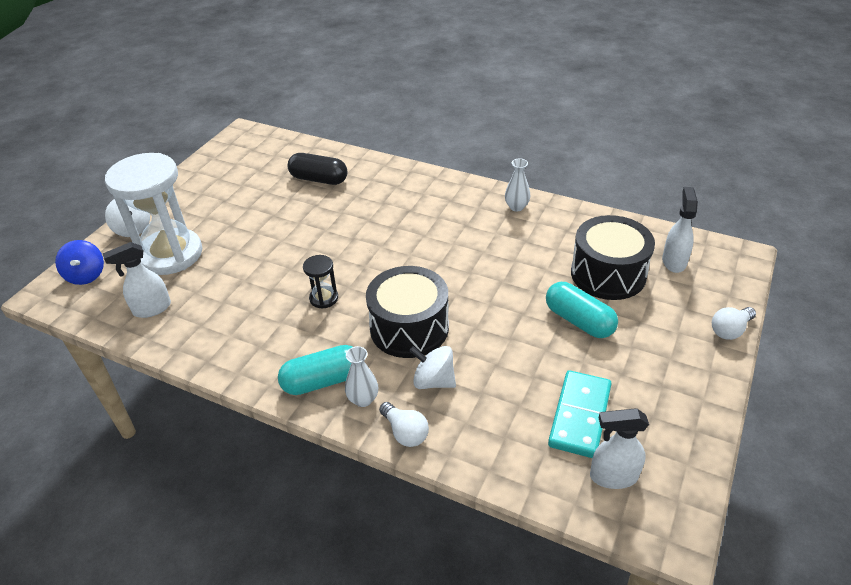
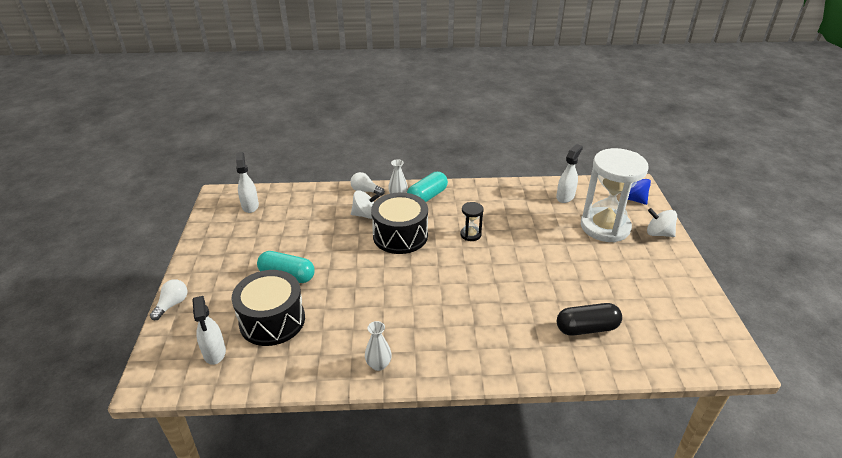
camera: 150 degrees right, 5 degrees down
turquoise domino [548,370,612,458] -> none
white spray bottle [590,408,649,489] -> white spray bottle turned 75 degrees counterclockwise [236,152,259,213]

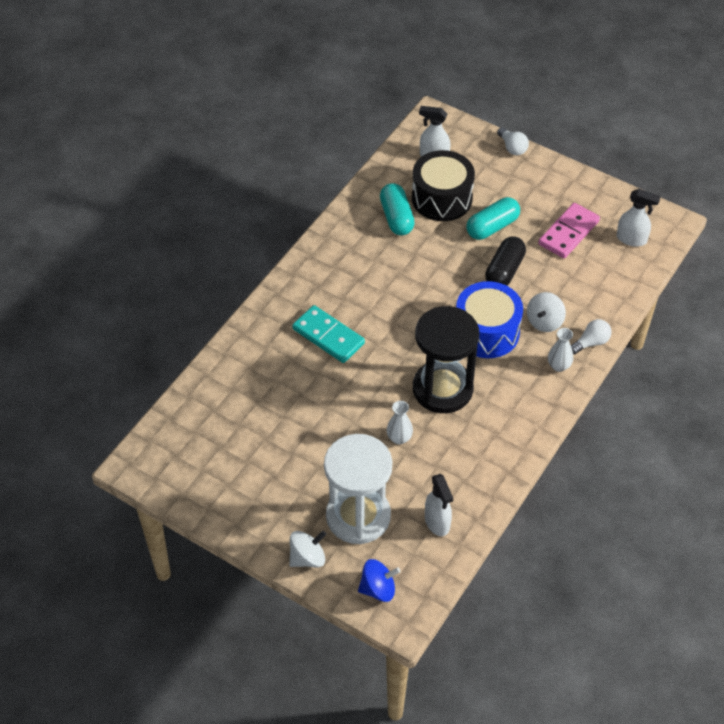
camera: 125 degrees right, 15 degrees up
white vase [365,321,392,371] -> white vase moved to [387,401,413,444]
black drum [371,192,428,254] -> blue drum [456,281,523,358]
turquoise capsule [407,172,448,202] -> turquoise capsule moved to [380,183,415,235]
black hourglass [460,202,484,241] -> black hourglass [413,306,479,413], size x2.35
black capsule [557,303,622,336] -> black capsule moved to [485,236,526,286]
none -> turquoise domino [292,305,365,363]
none -> pink domino [538,203,600,258]

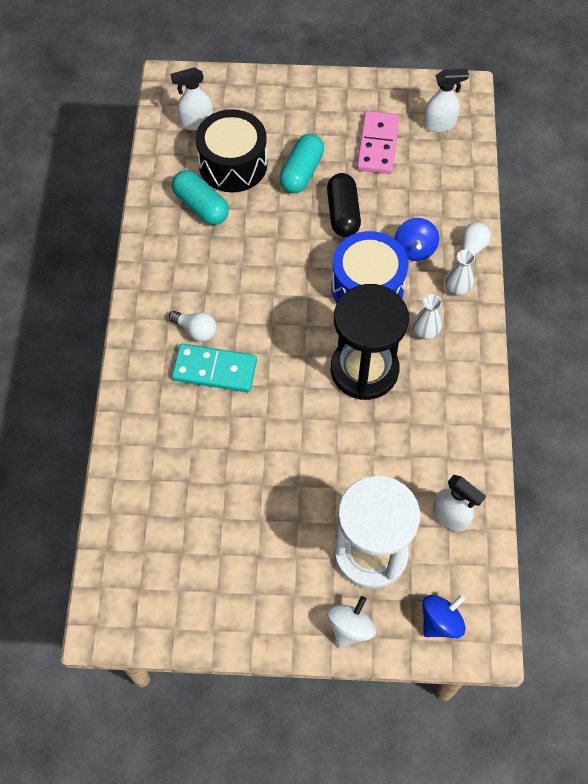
camera: 30 degrees left, 10 degrees up
white vase [387,401,413,444] -> white vase moved to [413,294,442,340]
white light bulb [497,127,529,155] -> white light bulb moved to [169,311,217,342]
white spinning top [527,292,566,332] -> blue spinning top [395,218,439,261]

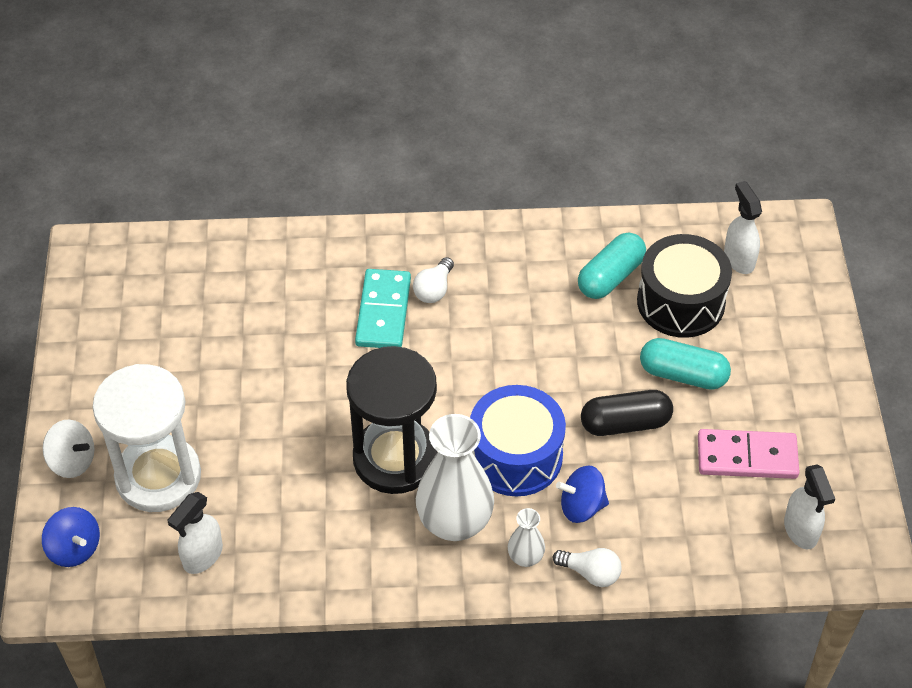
camera: 85 degrees right, 10 degrees down
white vase [413,294,442,340] -> white vase [416,414,494,541], size x2.10

